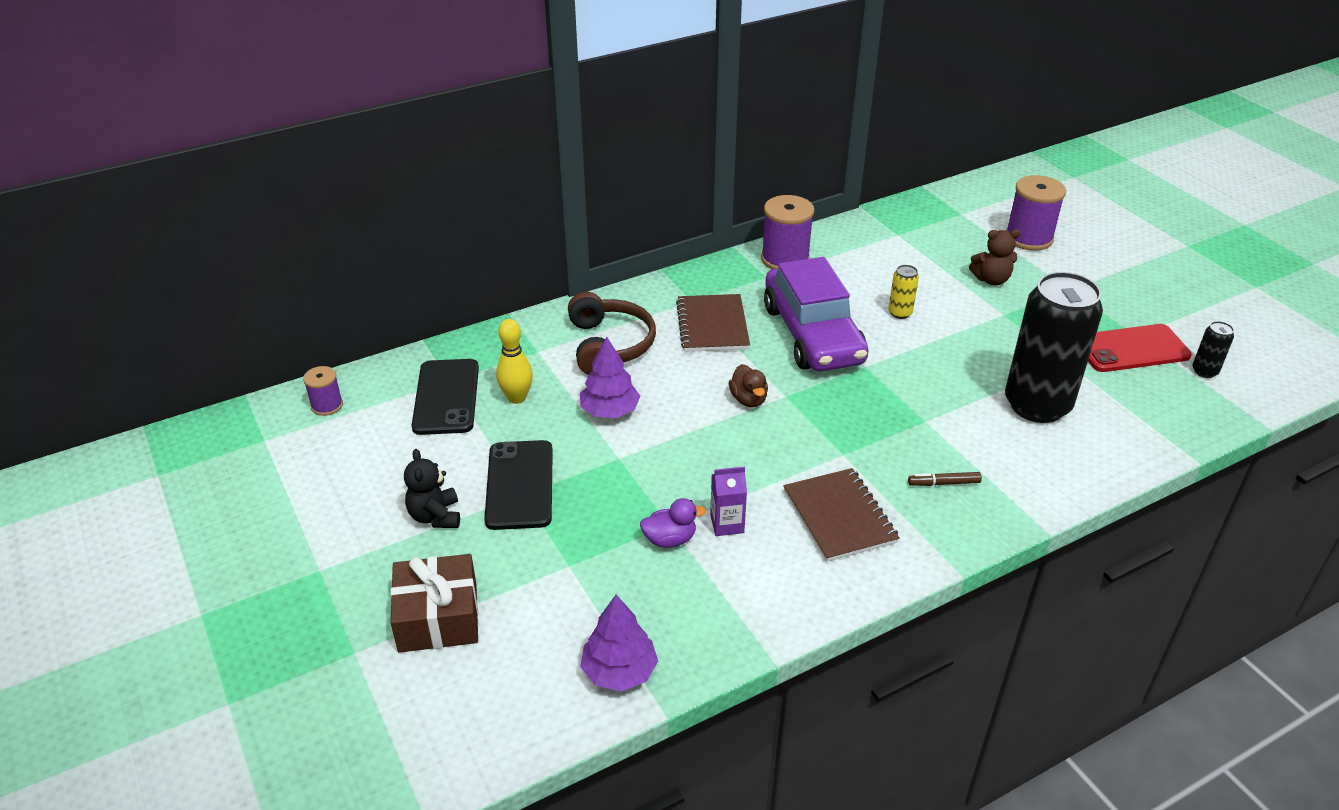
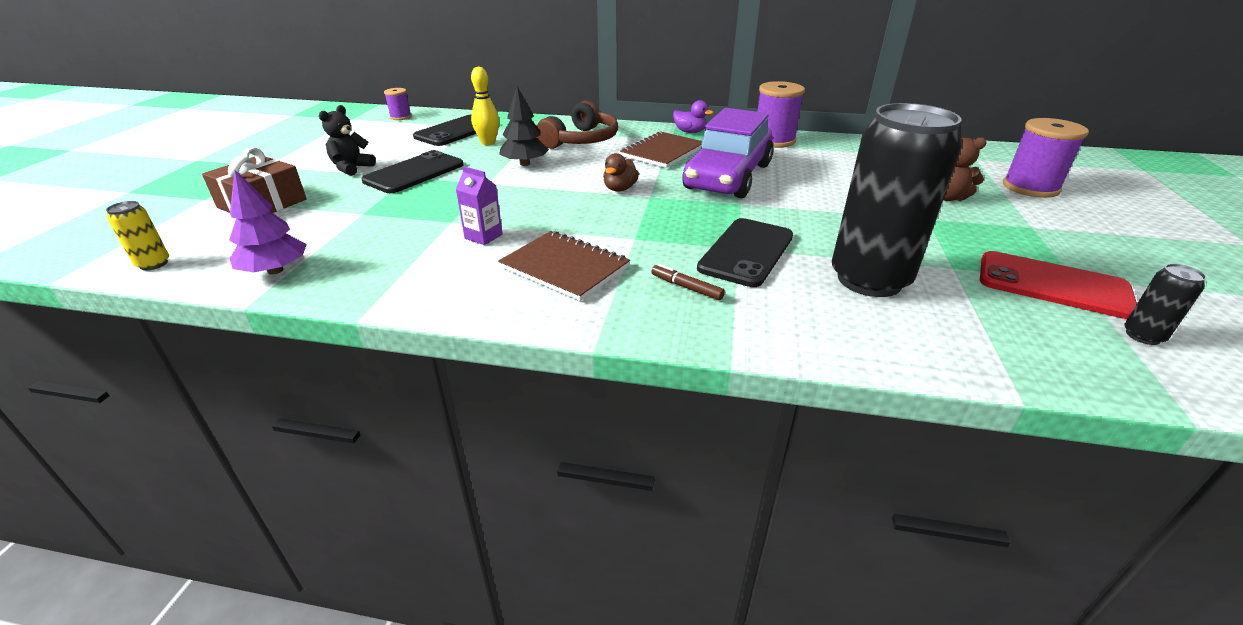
camera: 40 degrees right, 5 degrees down
purple tree [580,337,640,418] -> black tree [499,86,549,166]
purple duck [640,498,706,548] -> purple duck moved to [673,100,714,133]
brown notebook [783,468,900,562] -> brown notebook turned 75 degrees counterclockwise [498,231,630,301]
yellow can [888,265,919,319] -> yellow can moved to [106,201,169,271]
none -> black phone [697,218,793,287]

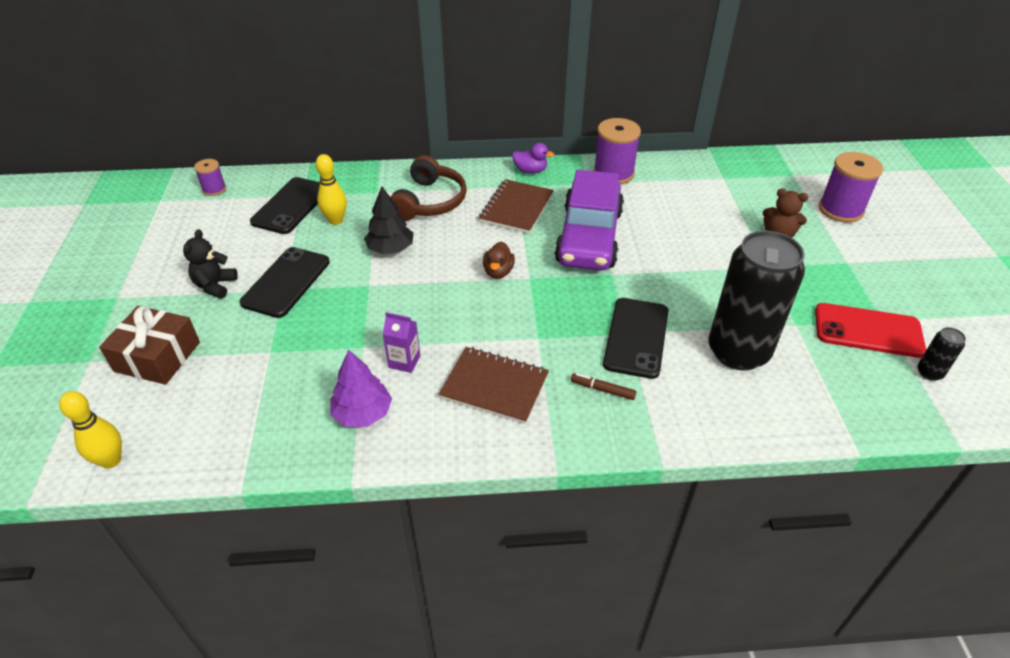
camera: 15 degrees left, 10 degrees up
yellow can [106,201,169,271] -> yellow bowling pin [59,391,122,469]
purple tree [229,170,307,275] -> purple tree moved to [330,350,392,427]

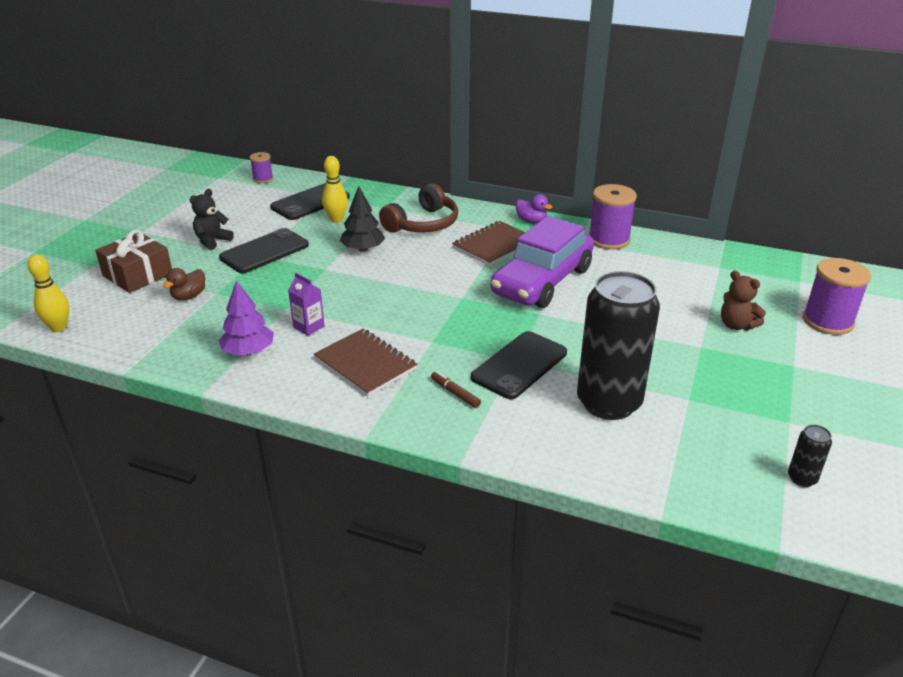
camera: 25 degrees right, 10 degrees down
brown duck [483,241,515,279] -> brown duck moved to [163,268,205,300]
red phone [815,303,926,358] -> none

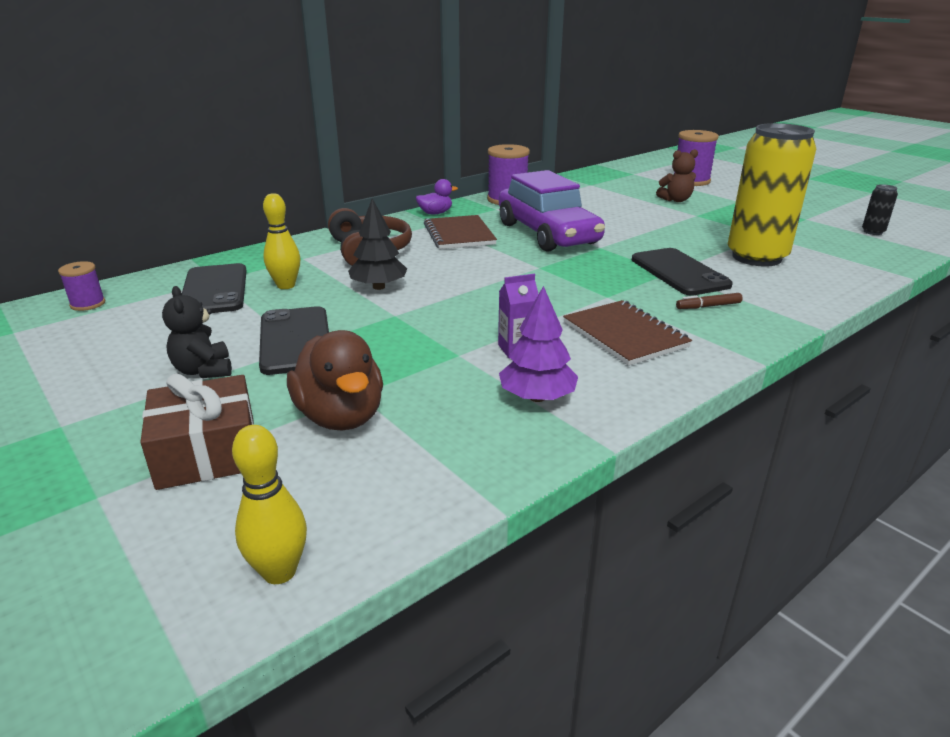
camera: 60 degrees left, 5 degrees down
brown duck [163,268,205,300] -> brown duck [287,330,383,430], size x1.76
brown notebook [314,329,417,396] -> brown notebook turned 75 degrees clockwise [563,300,692,366]
black can [577,271,660,420] -> yellow can [728,123,816,266]

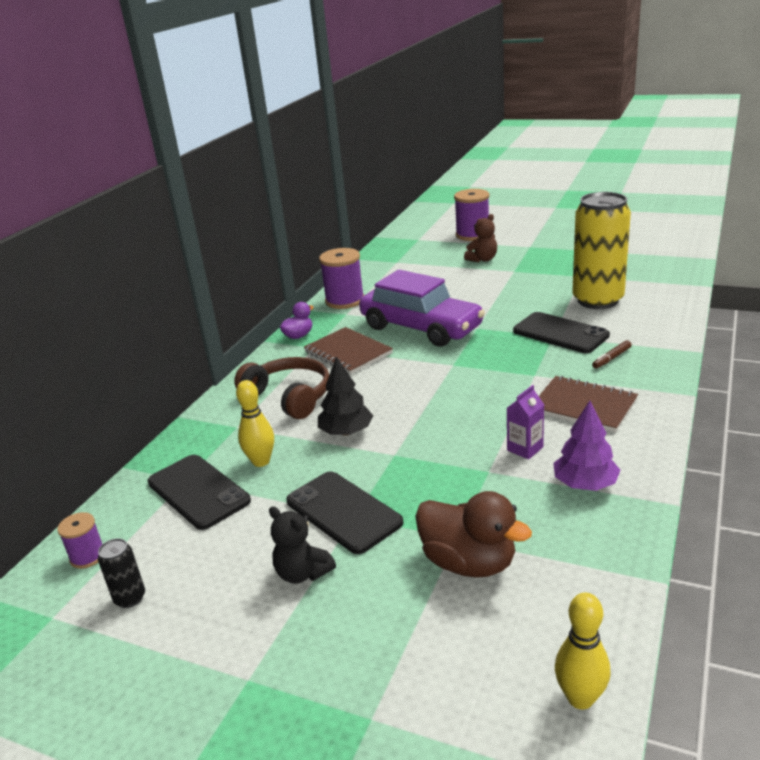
camera: 25 degrees left, 0 degrees up
brown gift [140,373,254,490] -> none
black can [862,184,898,235] -> black can moved to [98,538,145,608]

